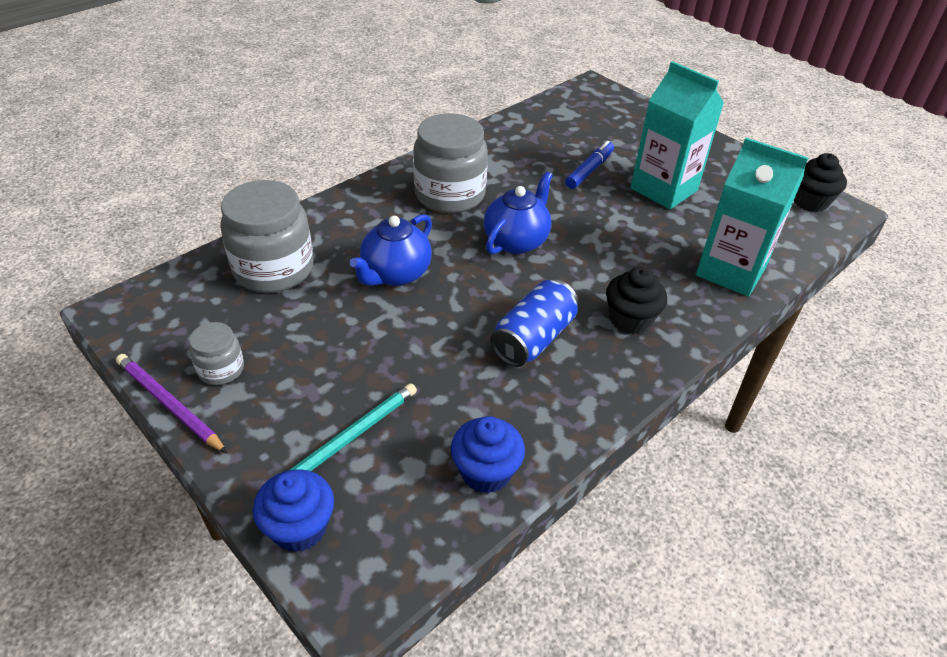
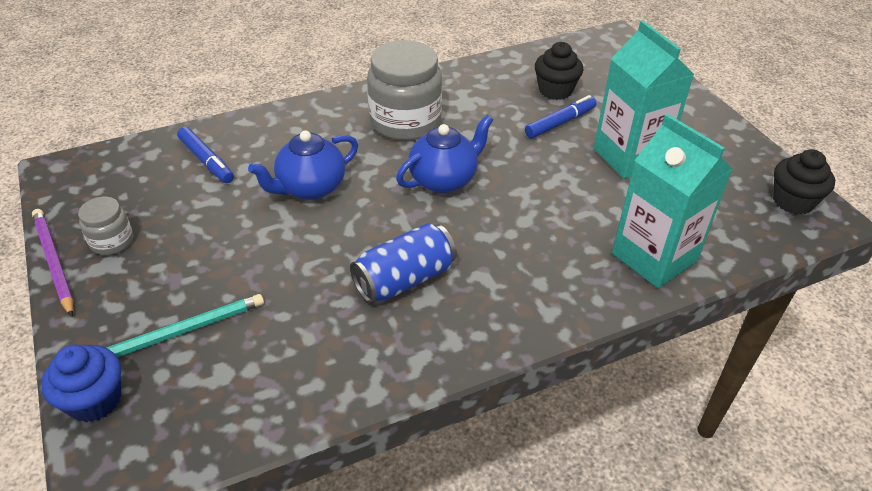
camera: 20 degrees right, 0 degrees up
grey jar [220,180,314,293] -> blue marker [177,127,234,183]
blue cupcake [451,416,525,493] -> none
black cupcake [606,267,667,335] -> black cupcake moved to [535,42,583,100]

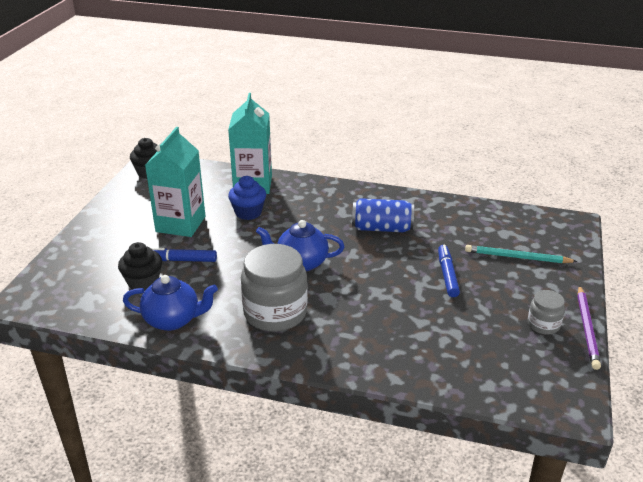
camera: 140 degrees left, 10 degrees down
blue cupcake [41,345,121,422] -> blue cupcake moved to [228,176,266,220]
blue marker [177,127,234,183] -> blue marker moved to [438,245,460,297]
blue teapot [248,130,358,200] -> blue teapot moved to [123,275,218,331]

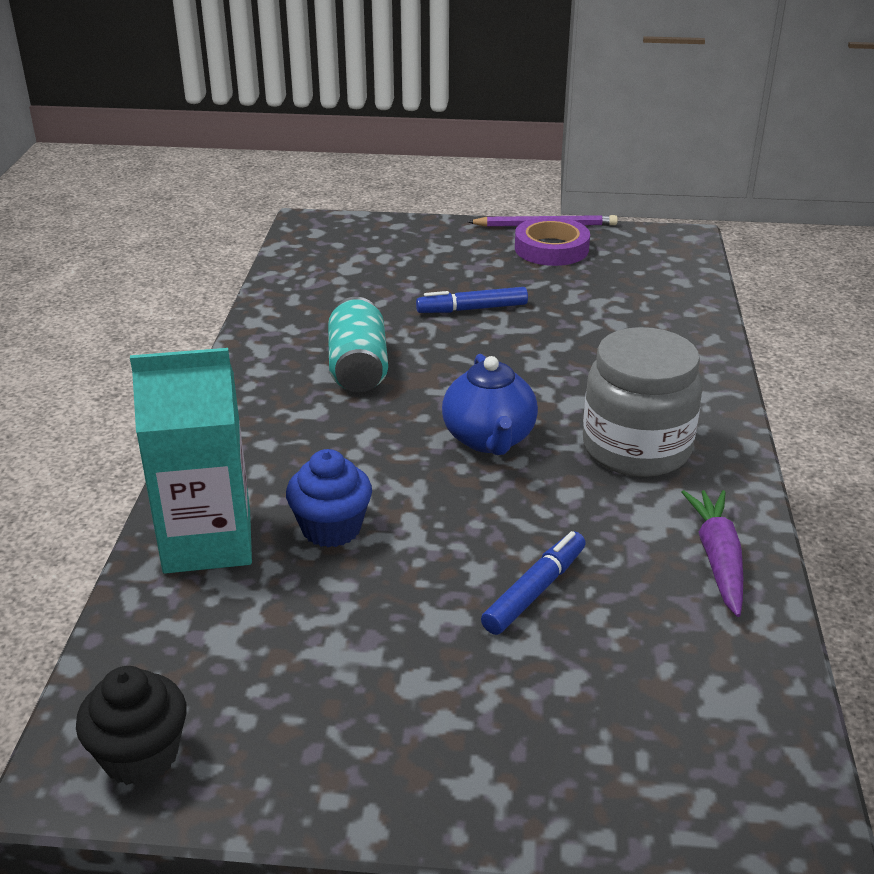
camera: 100 degrees left, 0 degrees up
black cupcake [118,242,162,291] -> none
blue teapot [123,275,218,331] -> purple carrot [682,490,743,617]
turquoise carton [145,127,205,237] -> none
blue marker [151,248,217,262] -> blue marker turned 135 degrees counterclockwise [481,531,586,635]
blue can [352,198,414,232] -> turquoise can [328,297,388,392]
turquoise pencil [465,245,578,263] -> none
grey jar [527,290,565,335] -> purple tape [515,217,590,266]

